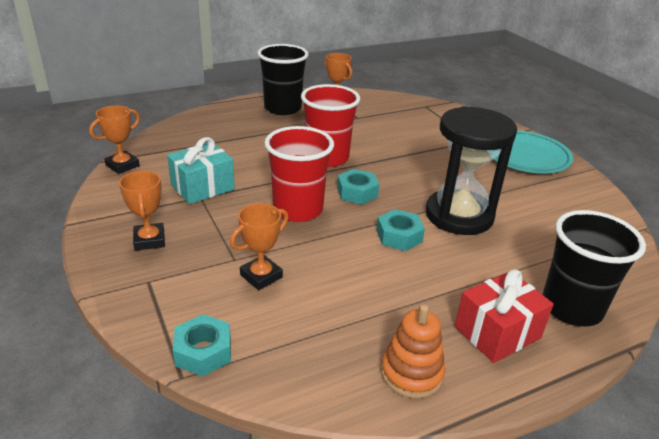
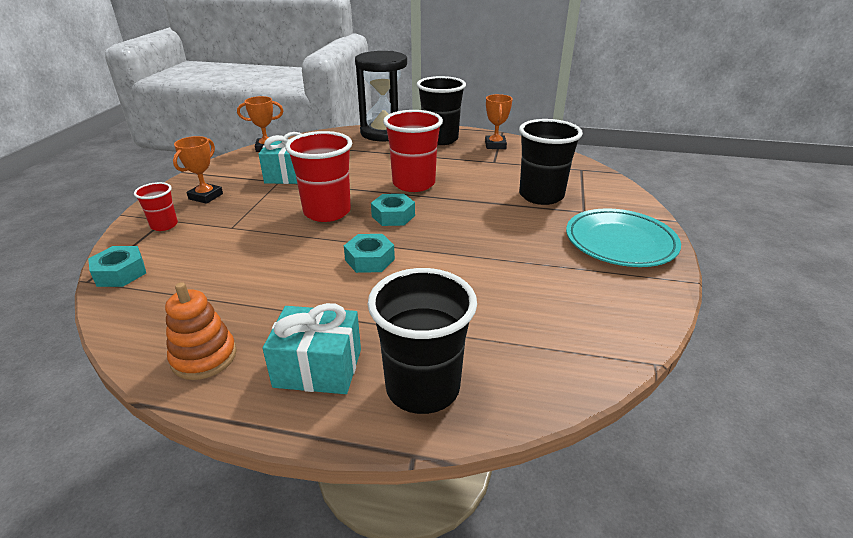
camera: 40 degrees right, 0 degrees up
orange trophy [230,203,289,290] -> none
black hourglass [426,106,517,235] -> black hourglass moved to [355,51,407,141]
red gift [455,269,554,363] -> turquoise gift [263,303,361,394]
none -> red cup [134,182,178,231]
none -> black cup [519,119,583,205]

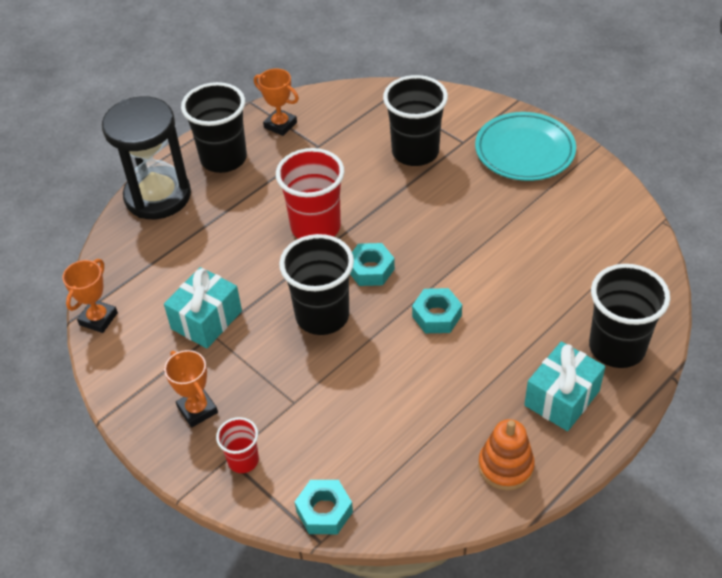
camera: 55 degrees left, 15 degrees up
red cup [285,131,352,222] -> black cup [279,234,354,335]

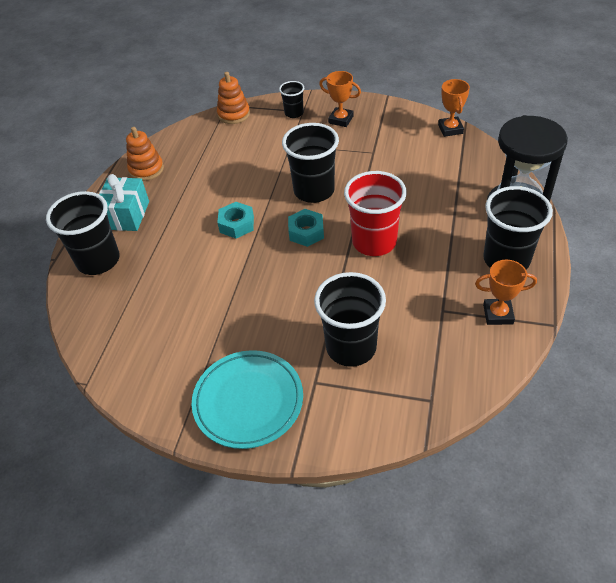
camera: 150 degrees right, 0 degrees up
turquoise gift [164,267,242,348] -> none
red cup [216,417,259,473] -> black cup [279,81,304,118]
turquoise nut [295,480,353,534] -> orange stacking toy [217,72,250,124]

